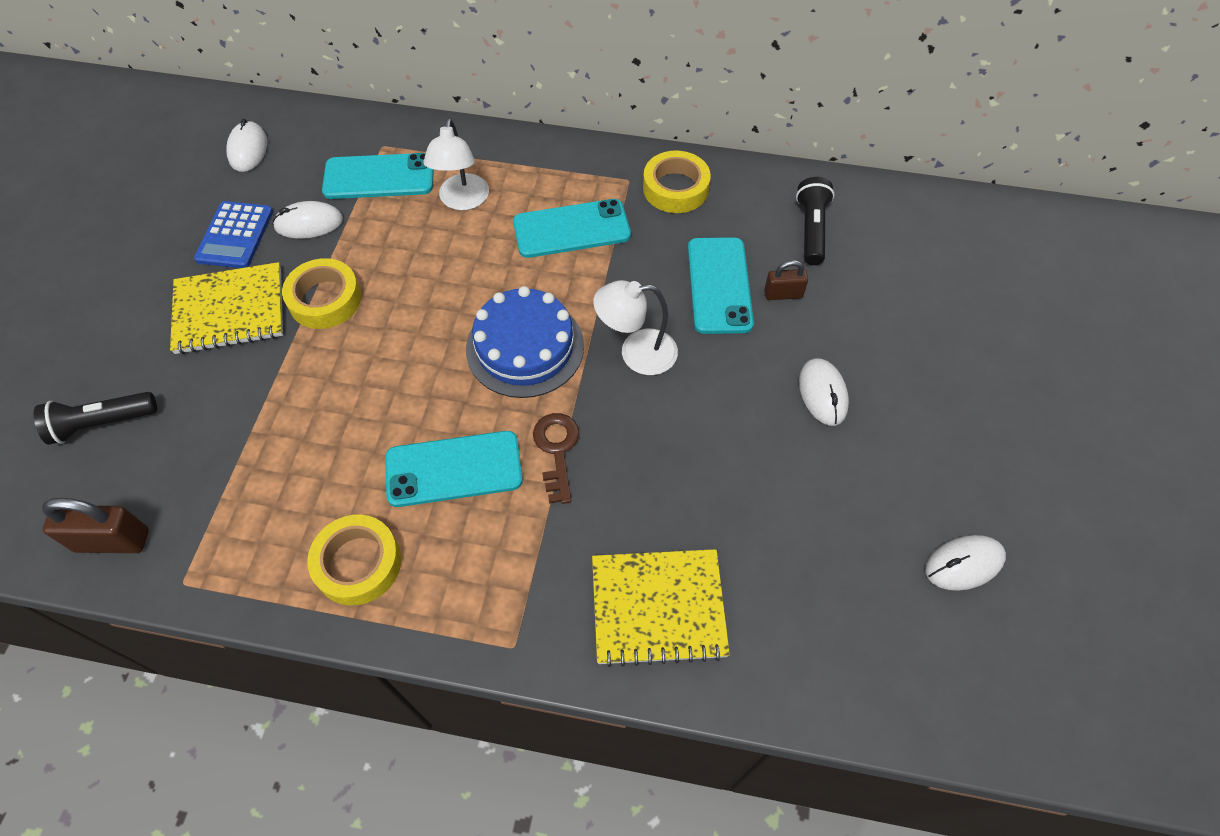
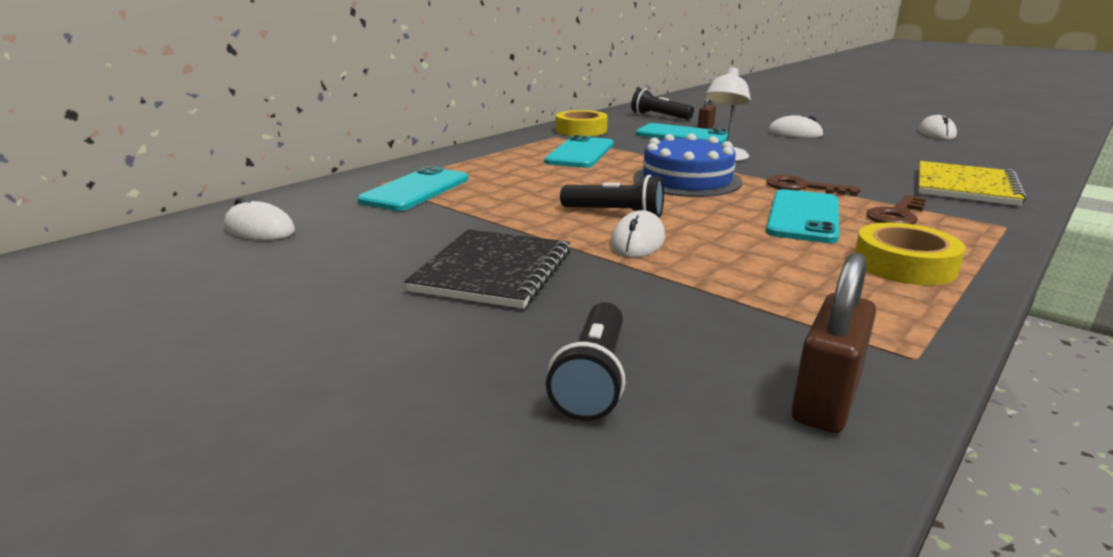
camera: 60 degrees left, 35 degrees down
yellow notebook [170,262,283,354] -> black notebook [404,229,571,309]
blue calculator [194,201,273,268] -> none
white mouse [273,201,343,239] -> white mouse moved to [610,210,665,258]
yellow tape [282,258,361,329] -> none
white lamp [423,118,489,210] -> none
none -> black flashlight [560,175,664,218]
none -> brown key [866,195,927,224]

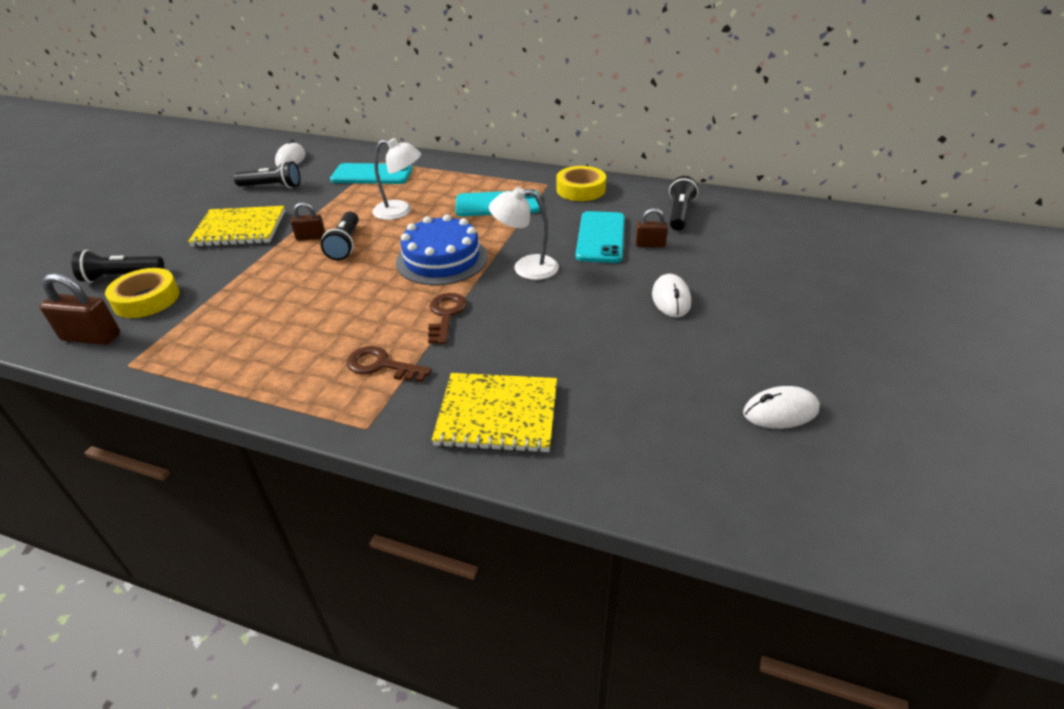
camera: 70 degrees right, 15 degrees up
black notebook [404,229,571,309] -> yellow notebook [188,206,285,247]
white mouse [610,210,665,258] -> none
turquoise phone [766,189,839,243] -> none
yellow tape [855,223,965,285] -> yellow tape moved to [105,268,180,318]
none -> black flashlight [234,161,300,188]
none -> brown padlock [291,202,325,241]
none -> white lamp [372,138,421,220]

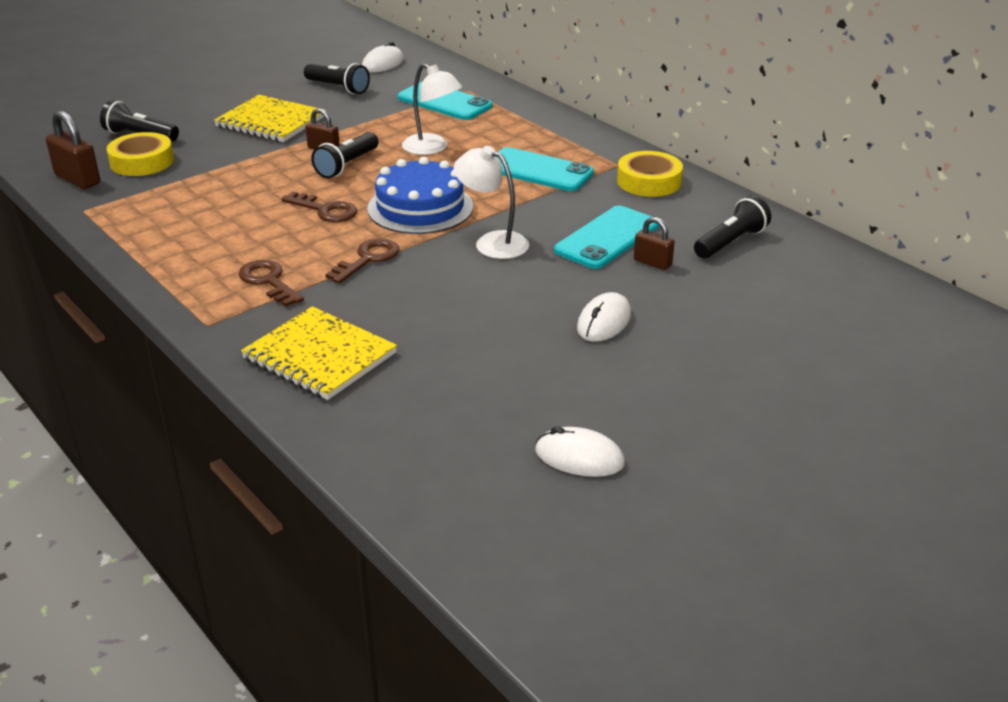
camera: 30 degrees right, 5 degrees down
none -> brown key [281,191,357,222]

